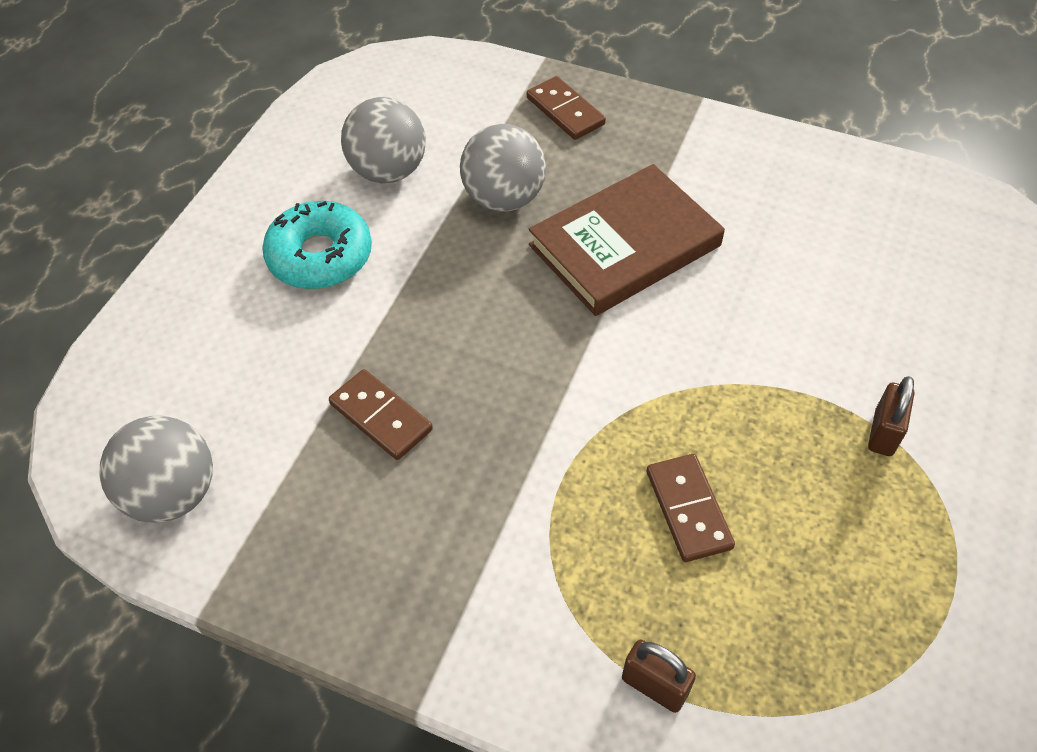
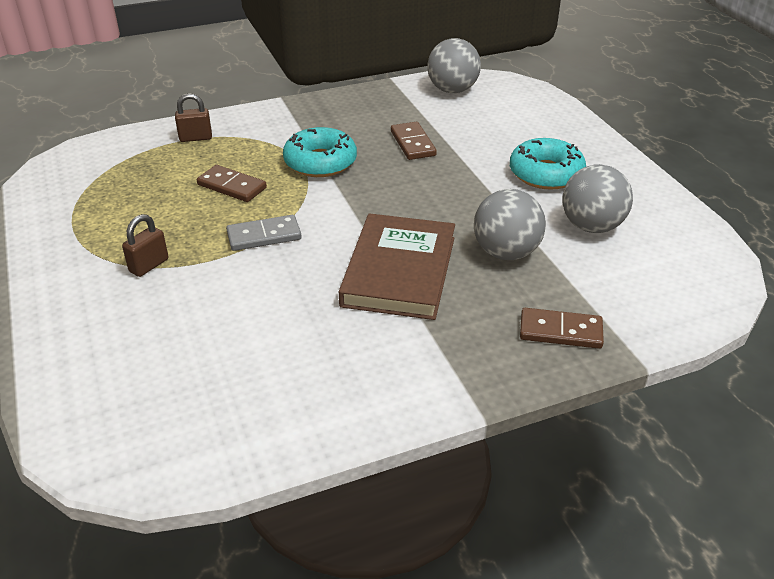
camera: 135 degrees right, 15 degrees down
brown domino [329,369,433,460] -> brown domino turned 75 degrees clockwise [391,122,437,160]
brown padlock [868,376,914,456] -> brown padlock turned 60 degrees clockwise [122,214,168,277]
none -> grey domino [226,215,302,251]
none -> turquoise donut [283,127,357,177]

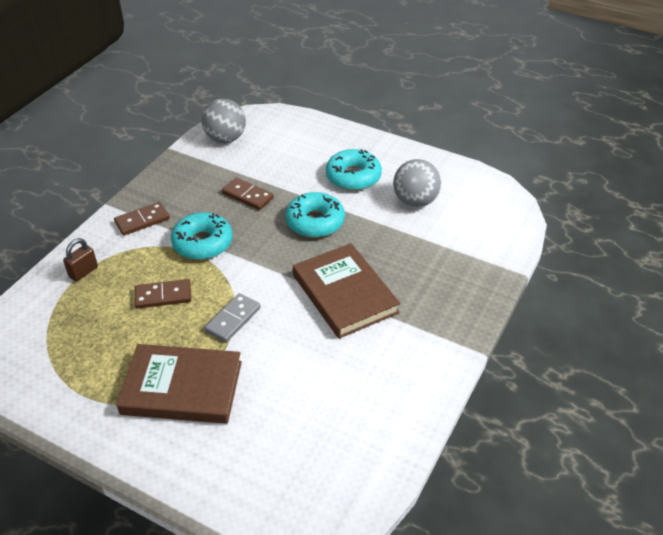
camera: 40 degrees left, 5 degrees up
brown padlock [122,214,168,277] -> brown book [116,344,242,424]
grey ball [474,189,546,260] -> none
brown domino [520,308,604,349] -> brown domino moved to [114,202,170,236]
none -> turquoise donut [285,192,345,238]

